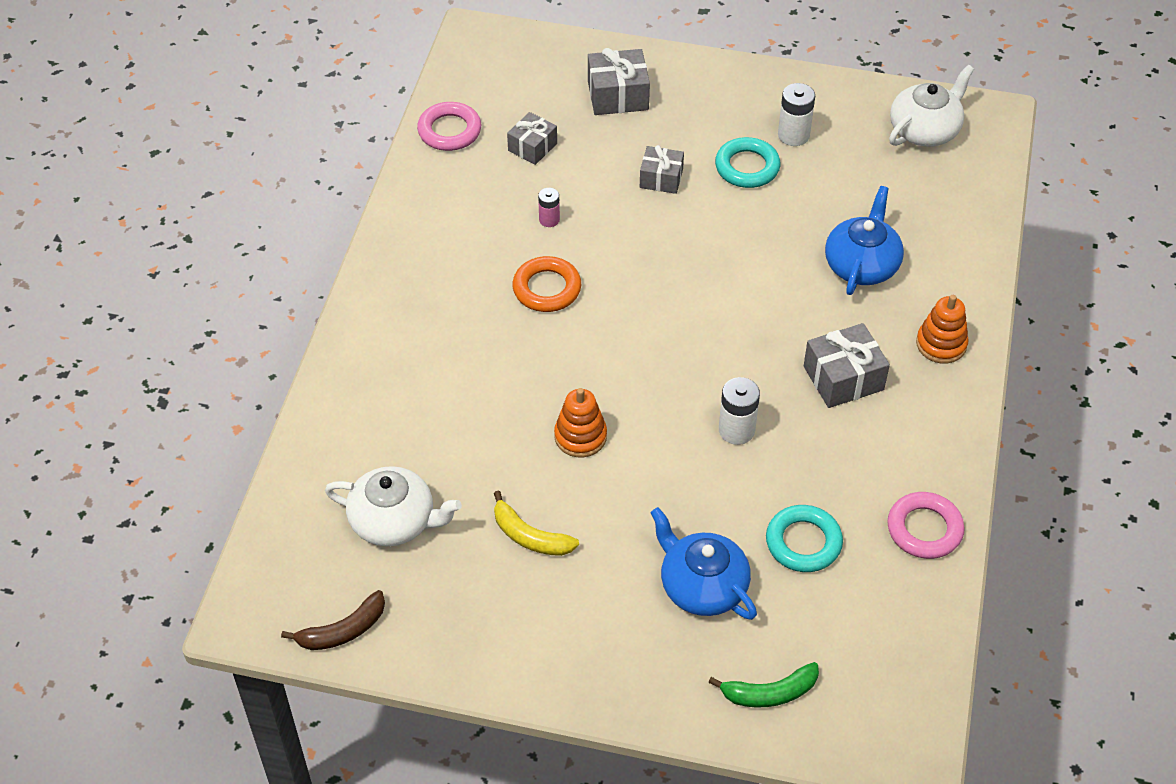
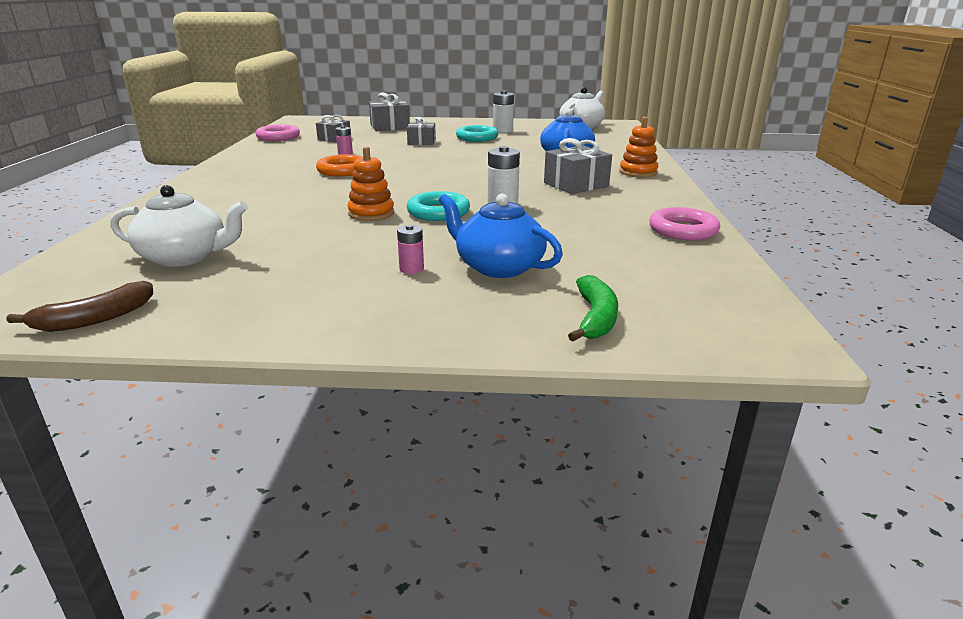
camera: 10 degrees left, 25 degrees down
yellow banana [494,490,579,556] -> none
green banana [708,662,819,708] -> green banana turned 60 degrees counterclockwise [568,275,618,341]
turquoise ring [766,505,843,572] -> turquoise ring moved to [407,191,470,221]
none -> pink battery [397,225,424,274]

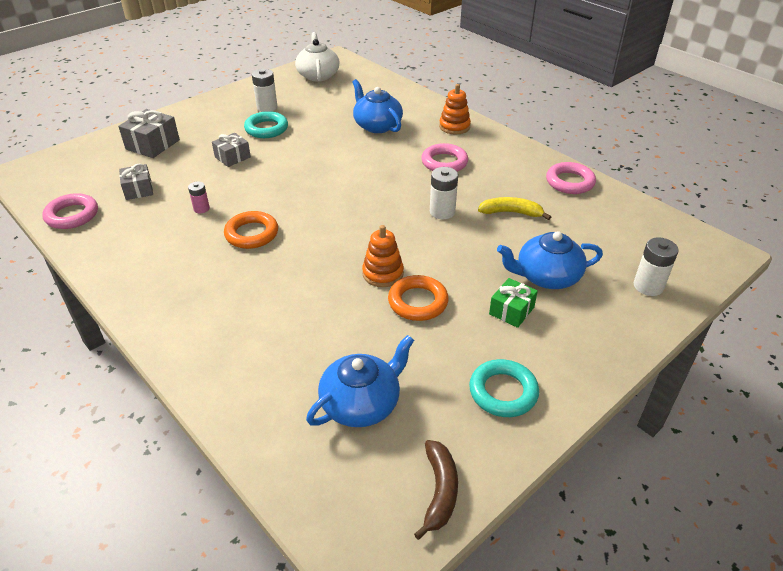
camera: 45 degrees left, 15 degrees up
white teapot [110,185,248,267] -> blue teapot [306,335,414,427]
pink battery [397,225,424,274] -> green gift [489,278,538,328]
turquoise ring [407,191,470,221] -> turquoise ring moved to [469,359,539,417]
grey gift [544,138,612,194] -> pink ring [421,143,468,172]
green banana [568,275,618,341] -> white battery [634,237,679,296]
none -> orange ring [388,275,449,321]
none -> yellow banana [478,197,551,220]

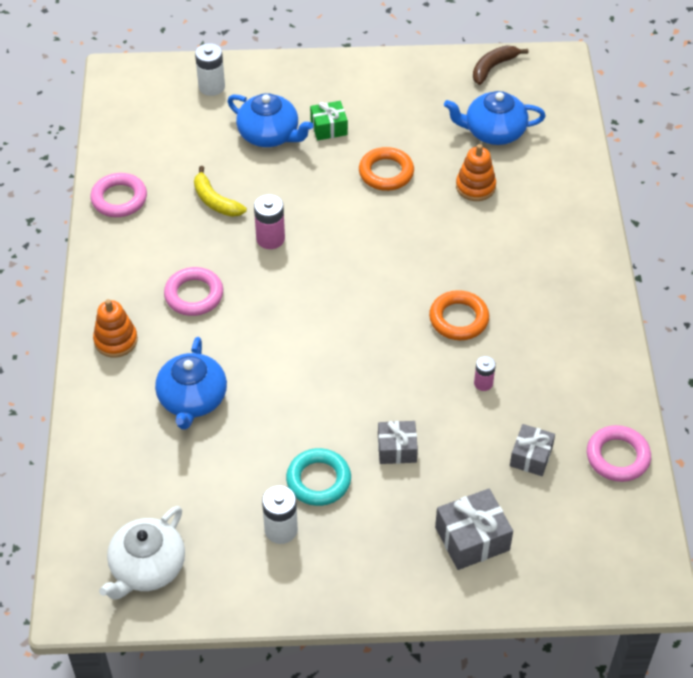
camera: 140 degrees left, 10 degrees up
orange stacking toy [362,225,404,287] -> orange stacking toy moved to [456,144,496,201]
white battery [430,167,458,219] -> pink battery [254,194,285,249]
turquoise ring [469,359,539,417] -> none

